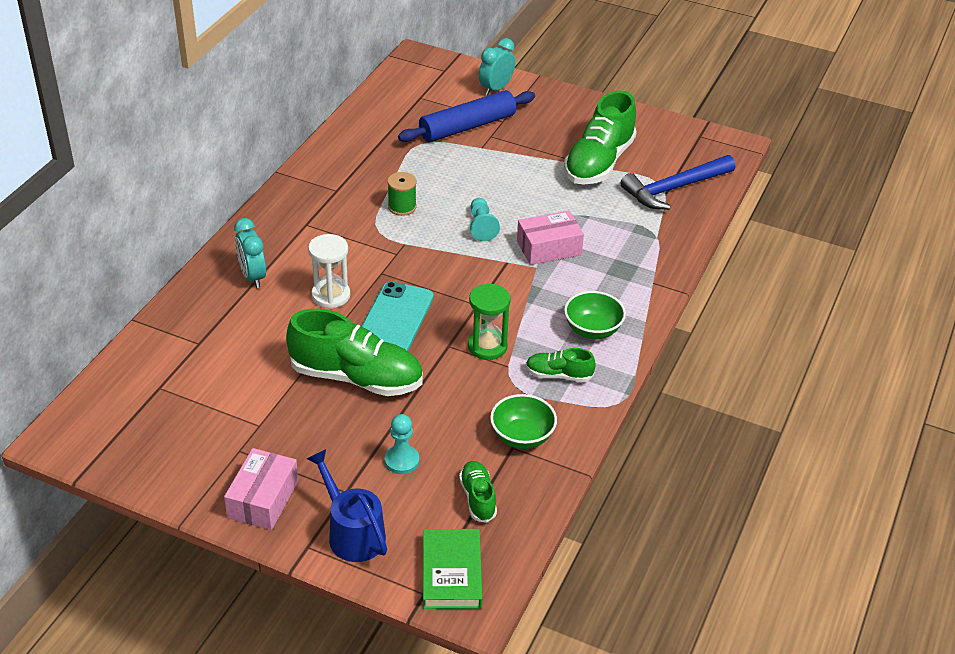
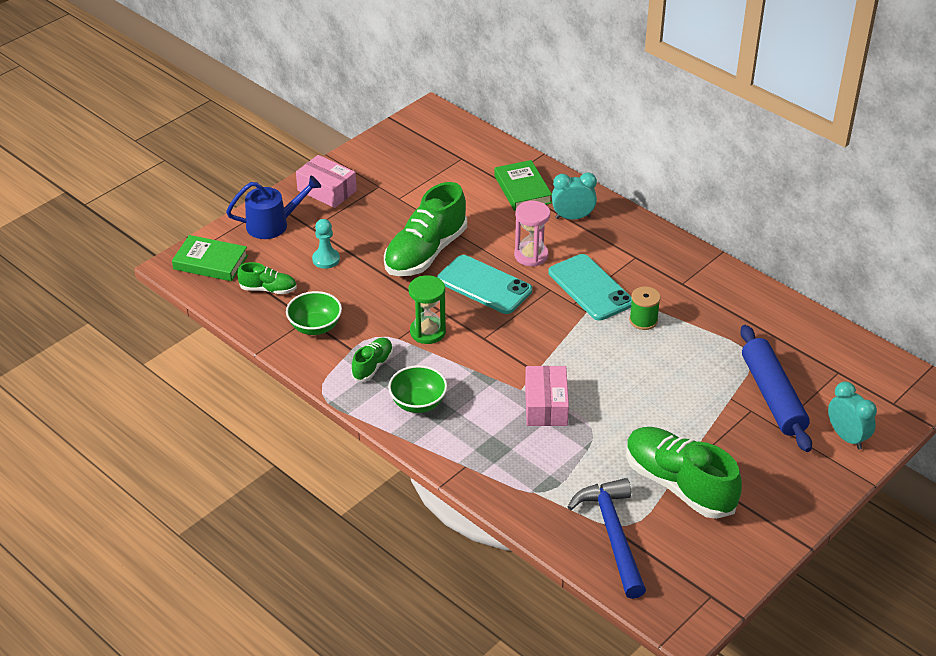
camera: 110 degrees right, 0 degrees up
white hourglass [308,234,350,309] -> pink hourglass [514,201,550,266]
turquoise pawn [470,198,500,241] -> none
none -> green book [495,160,552,211]
none -> turquoise phone [548,254,632,321]

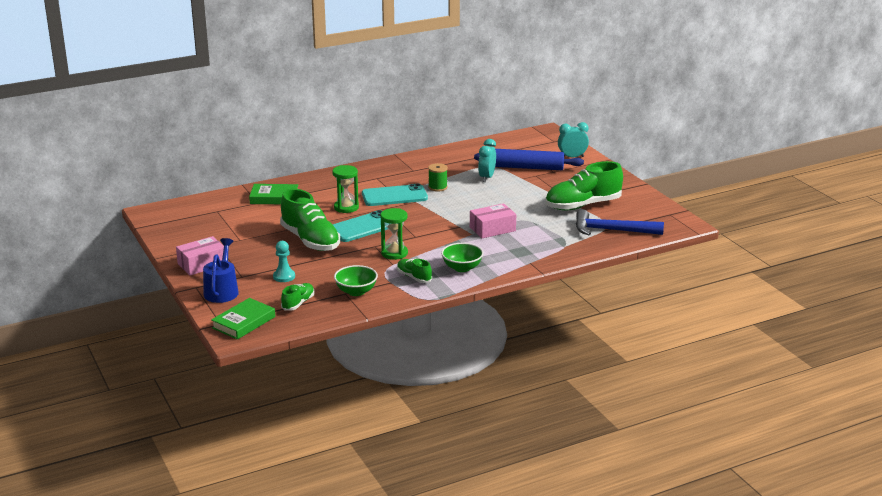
camera: 70 degrees left, 15 degrees down
pink hourglass [514,201,550,266] -> green hourglass [333,165,359,213]
pink box [525,366,569,426] -> pink box turned 45 degrees counterclockwise [470,203,516,238]
turquoise clock [552,172,597,220] -> turquoise clock moved to [478,139,496,182]

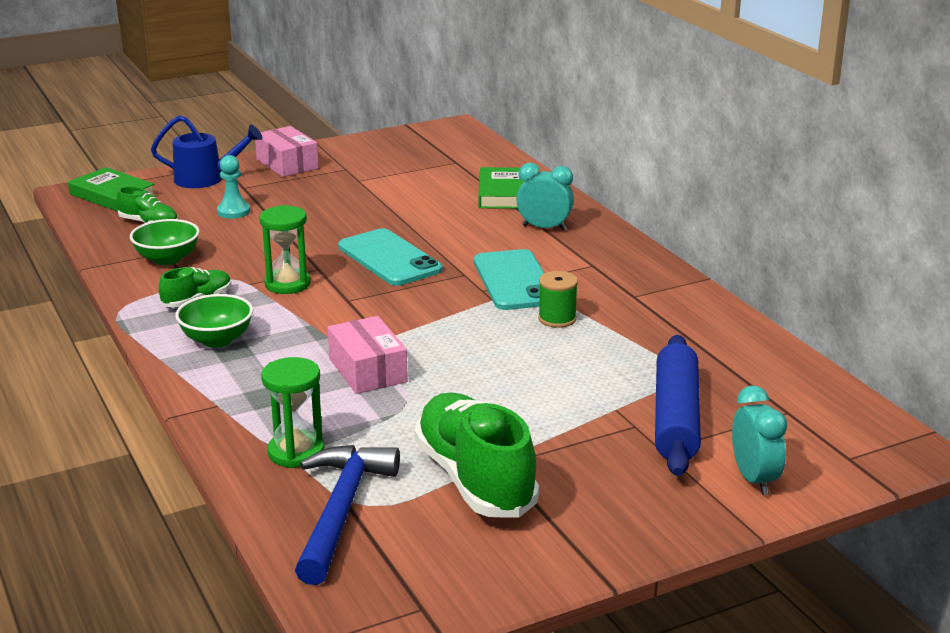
camera: 90 degrees right, 0 degrees up
green shoe [280,189,340,251] -> none
green hourglass [333,165,359,213] -> green hourglass moved to [261,357,325,468]
turquoise clock [478,139,496,182] -> turquoise clock moved to [516,163,574,231]

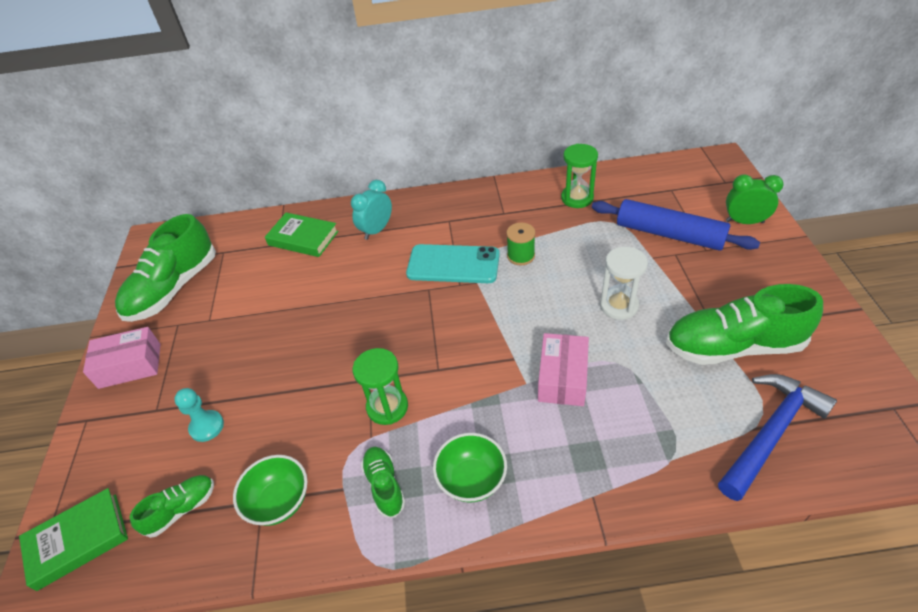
camera: 65 degrees left, 20 degrees up
blue watering can [151,115,263,188] -> none
green hourglass [261,357,325,468] -> green hourglass moved to [561,144,598,208]
blue hammer [295,445,400,585] -> blue hammer turned 105 degrees clockwise [718,374,837,501]
pink box [328,316,408,394] -> pink box turned 75 degrees counterclockwise [538,333,589,406]
turquoise phone [338,228,442,286] -> none
turquoise clock [732,386,787,495] -> green clock [726,174,784,224]
none -> green shoe [115,214,216,322]
none -> white hourglass [600,247,648,320]

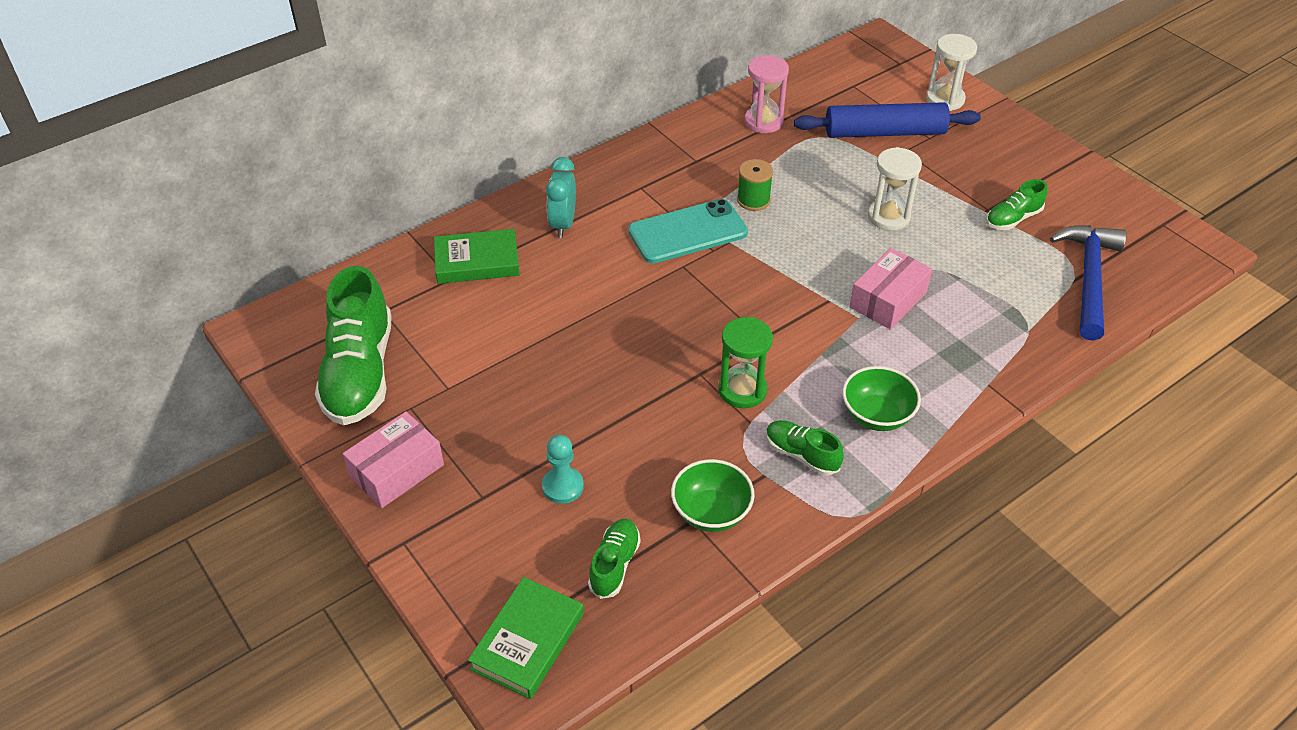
camera: 35 degrees left, 0 degrees up
pink box [538,333,589,406] -> pink box turned 60 degrees clockwise [850,248,932,330]
green hourglass [561,144,598,208] -> pink hourglass [745,55,789,133]
green shoe [666,284,823,365] -> green shoe [986,179,1048,230], size x0.49
green clock [726,174,784,224] -> white hourglass [926,34,977,111]

